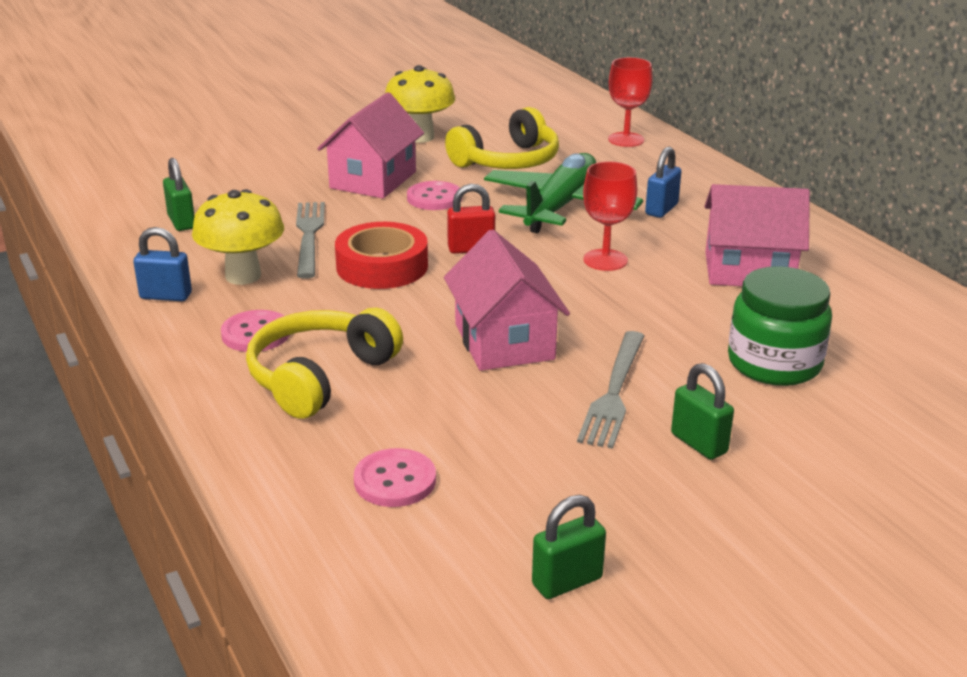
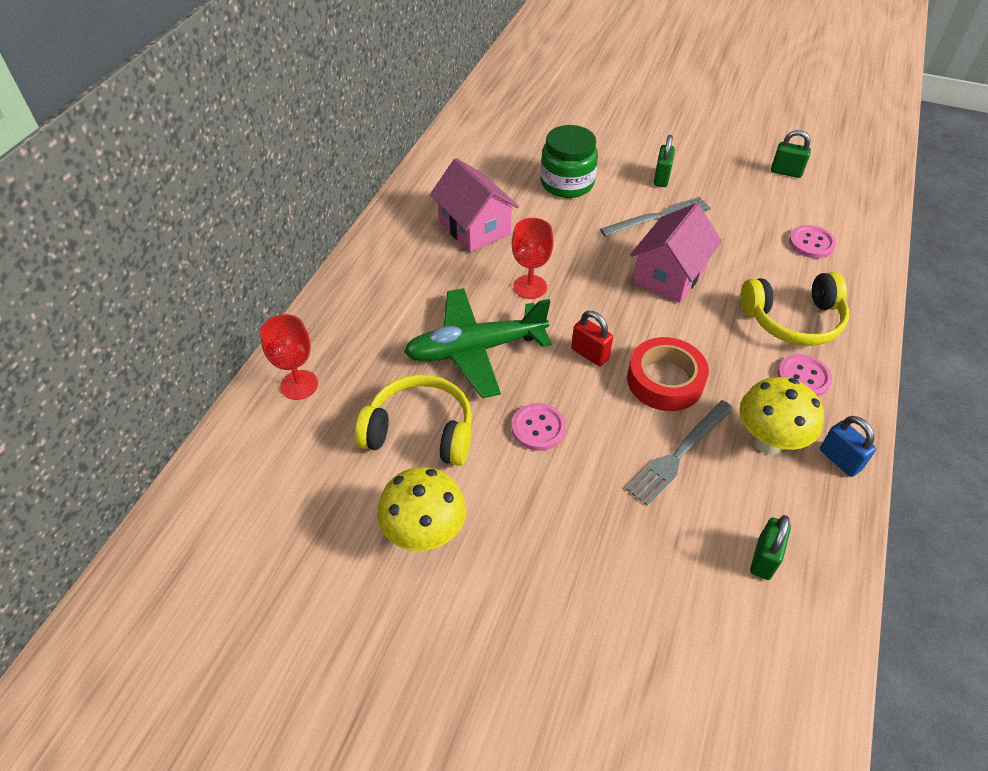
camera: 130 degrees left, 20 degrees up
pink house [317,92,424,199] -> none
blue padlock [645,147,682,218] -> none

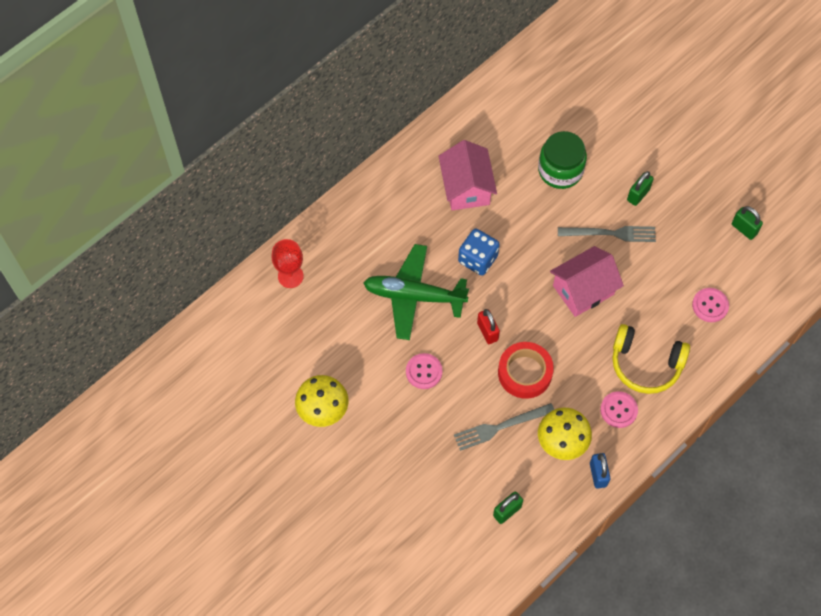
camera: 25 degrees right, 15 degrees up
yellow headphones [355,374,472,466] -> none
red goblet [512,218,554,299] -> blue dice [458,229,500,276]

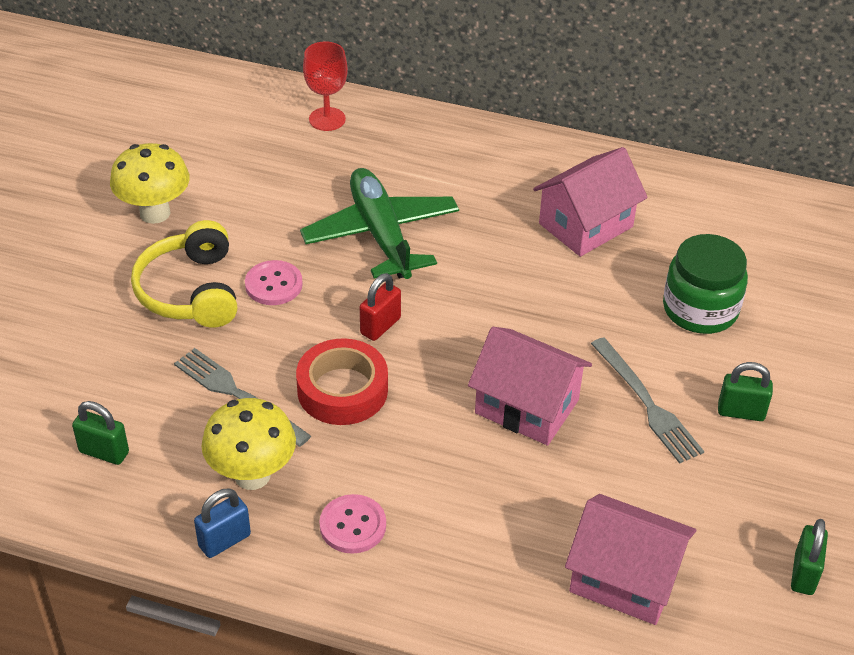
camera: 60 degrees right, 20 degrees down
blue dice [458,229,500,276] -> none
yellow headphones [612,324,690,394] -> yellow headphones moved to [131,220,237,328]
pink button [692,288,729,322] -> pink house [565,494,696,625]

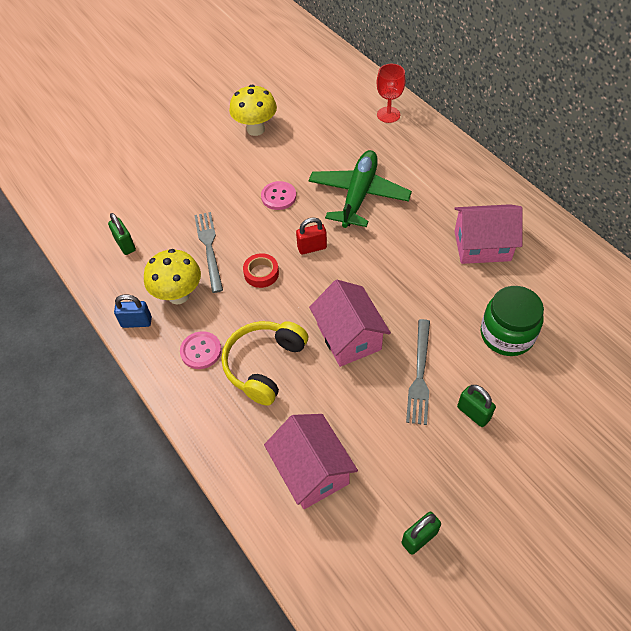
camera: 40 degrees right, 10 degrees up
yellow headphones [131,220,237,328] -> yellow headphones moved to [222,321,308,406]
red tape [296,338,388,425] -> red tape [243,253,279,288], size x0.62

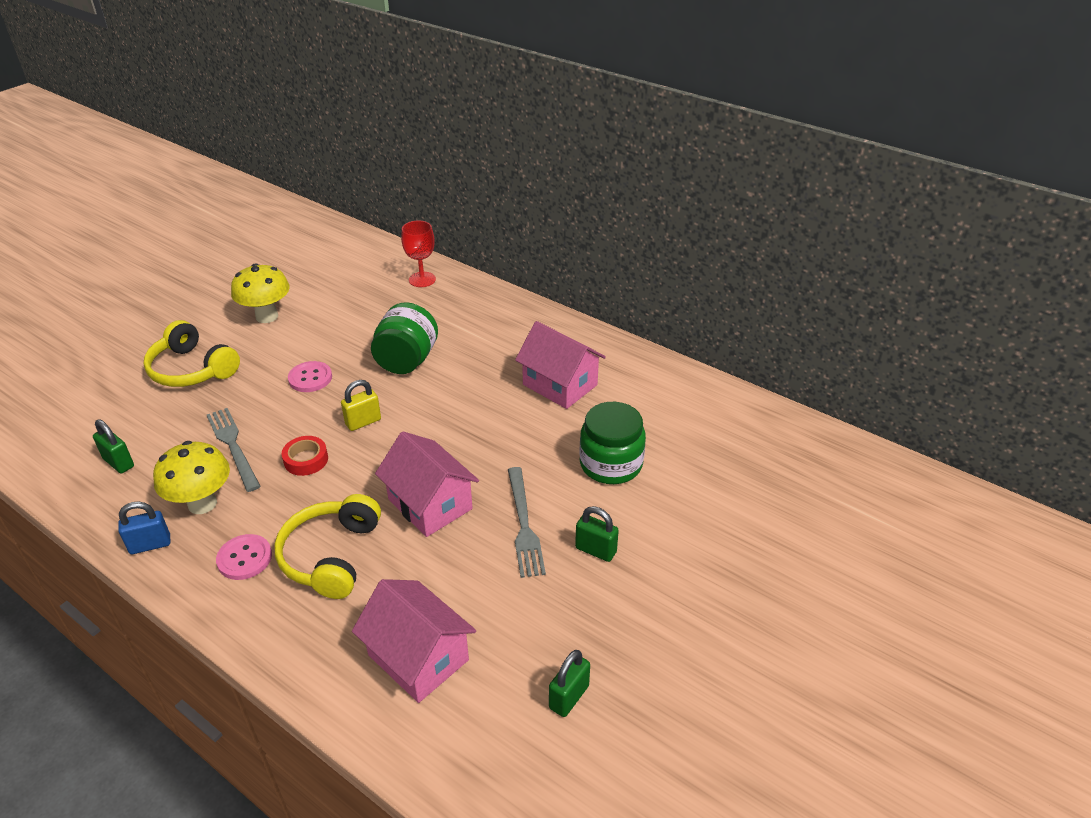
camera: 20 degrees left, 15 degrees down
red padlock [296,217,327,255] -> yellow padlock [341,380,381,431]
green plane [309,150,412,228] -> green jar [371,302,438,374]
pink house [454,204,523,264] -> pink house turned 60 degrees clockwise [515,321,606,409]
none -> yellow headphones [143,320,240,387]

